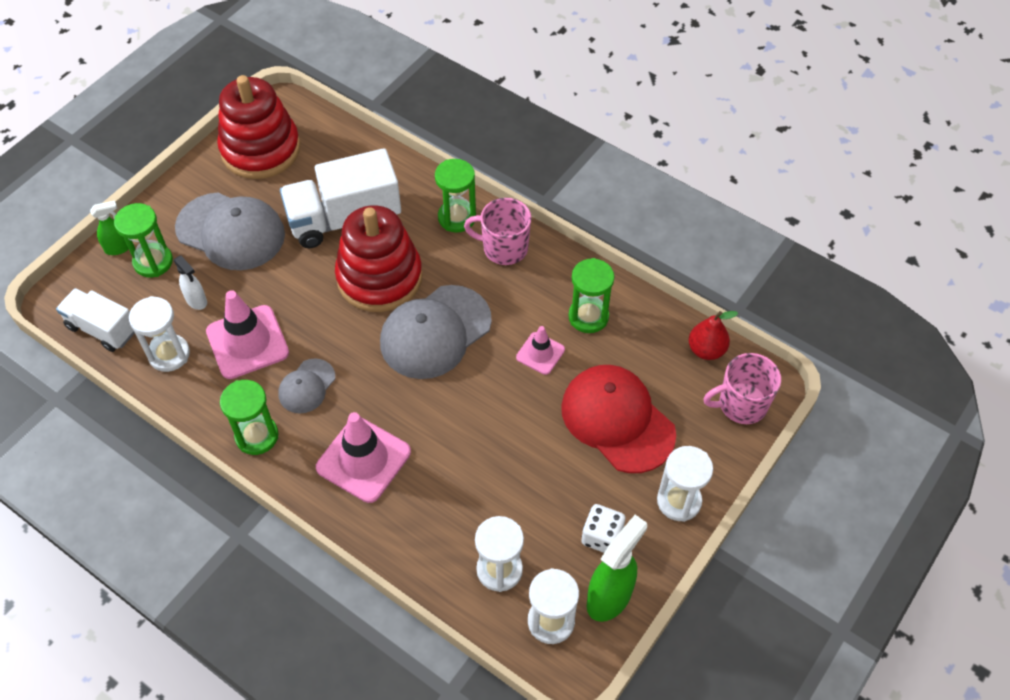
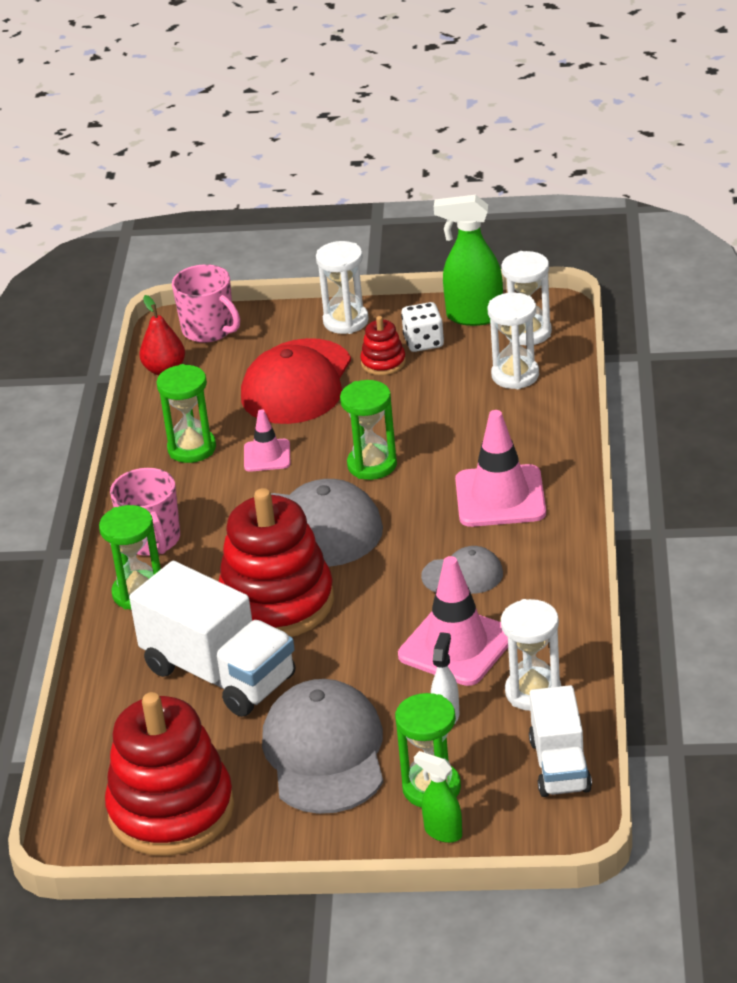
camera: 120 degrees left, 20 degrees down
green hourglass [220,380,278,455] -> green hourglass moved to [340,380,397,480]
none -> red stacking toy [360,316,406,375]

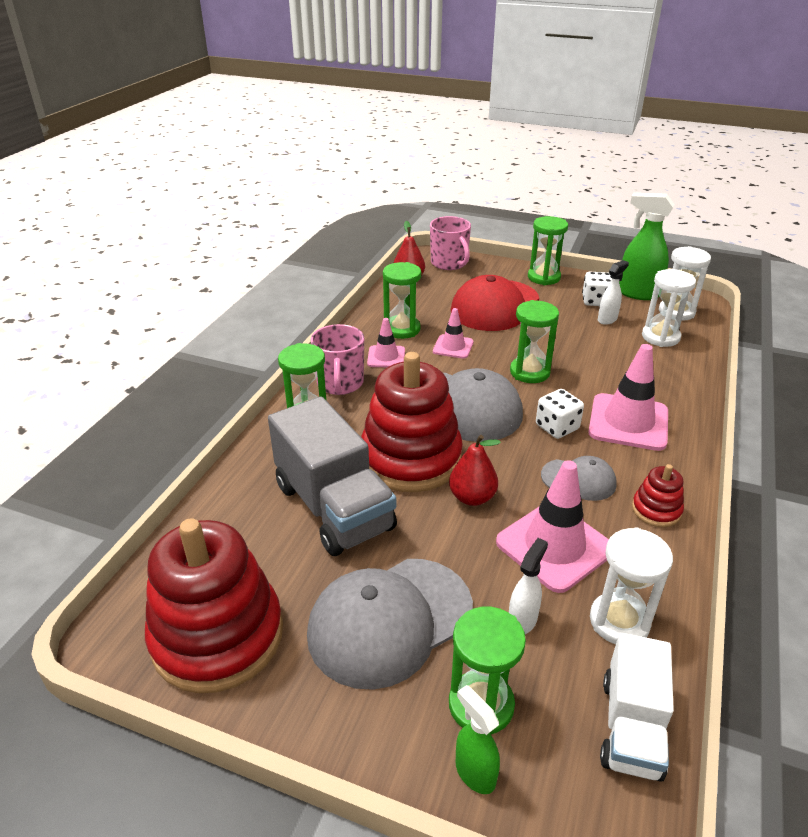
camera: 15 degrees right, 0 degrees up
white truck [129,561,295,717] -> grey truck [268,397,397,556]
grey cap [262,679,383,814] -> grey cap turned 135 degrees counterclockwise [307,559,473,690]
white hourglass [316,241,369,334] -> green hourglass [528,216,568,285]
red stacking toy [360,316,406,375] -> red stacking toy moved to [632,464,684,527]
none -> pink traffic cone [367,318,405,367]
none -> red pear [449,435,501,506]
none -> white dice [536,389,584,439]
none -> white spray bottle [598,260,629,325]

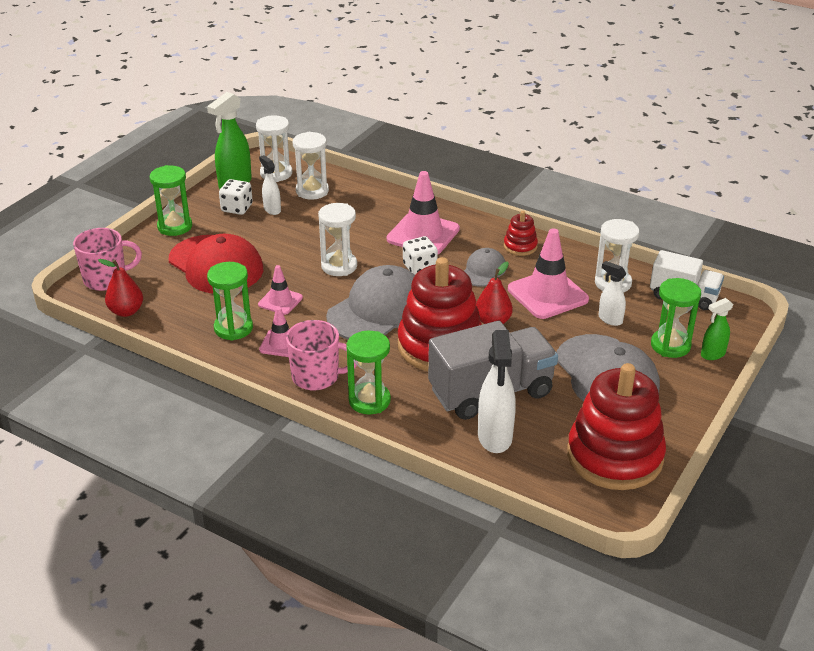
camera: 80 degrees left, 0 degrees up
green hourglass [510,300,559,383] -> white hourglass [318,203,357,276]
none -> white spray bottle [478,330,516,453]

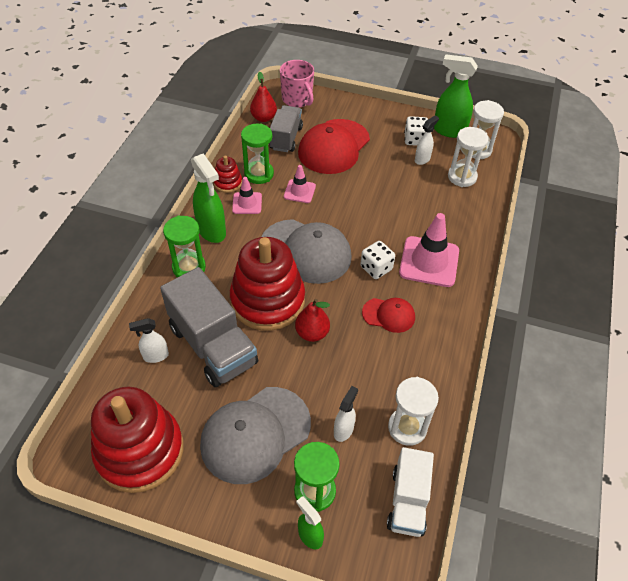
camera: 75 degrees right, 15 degrees up
green hourglass [150,165,192,236] -> none
pink mug [286,320,357,390] -> green spray bottle [191,153,226,243]
white hourglass [318,203,357,276] -> none
grey cap [464,248,507,287] -> red cap [362,298,415,333]
white spray bottle [478,330,516,453] -> white spray bottle [129,318,169,363], size x0.57
red stacking toy [504,211,538,256] -> red stacking toy moved to [214,155,242,193]
pink traffic cone [508,228,589,319] -> none
none -> grey truck [269,105,303,152]

